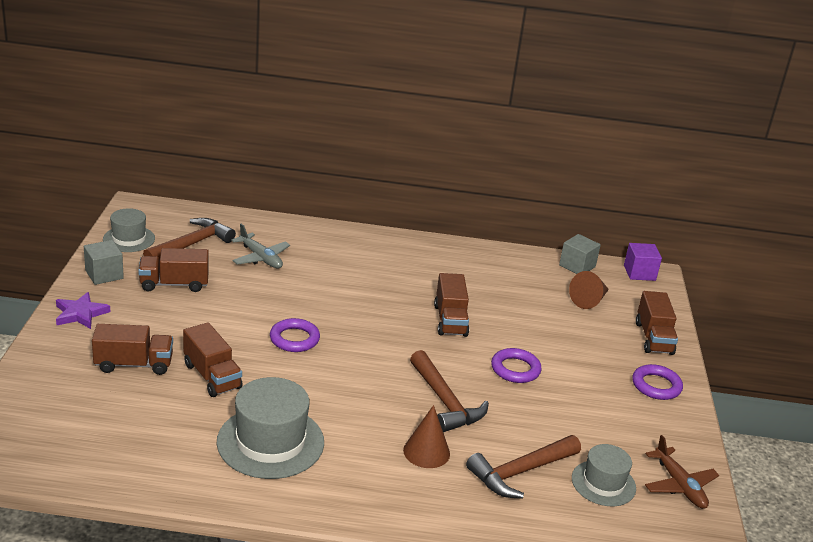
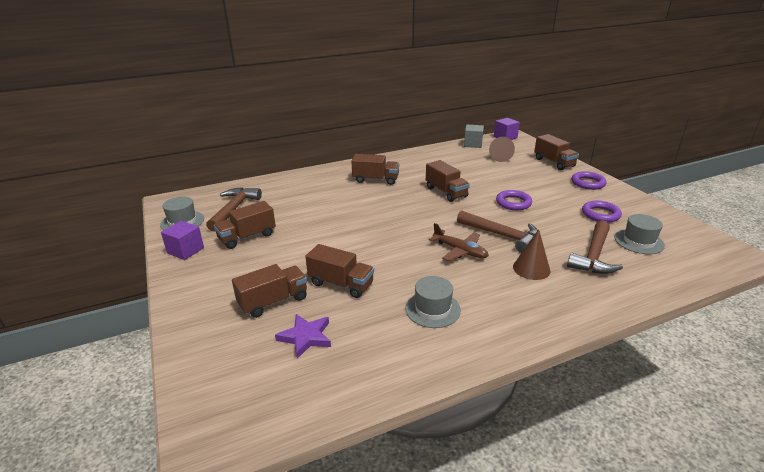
camera: 25 degrees left, 0 degrees up
purple star [56,292,110,329] -> purple star moved to [275,314,331,359]
grey cube [84,240,124,285] -> purple cube [161,221,204,260]
grey hat [217,377,324,479] -> grey hat [405,276,461,328], size x0.61
grey plane [231,223,290,269] -> none
purple ring [270,318,320,352] -> purple ring moved to [582,201,622,223]
brown plane [645,435,719,509] -> brown plane moved to [429,223,489,261]
none -> brown truck [351,154,399,185]

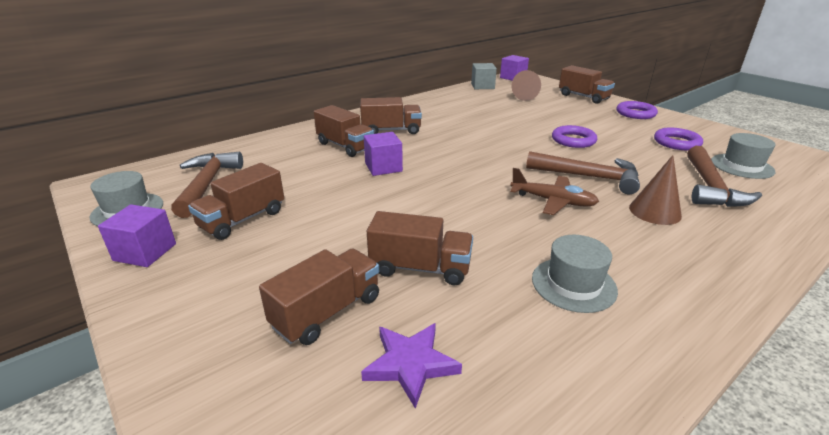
camera: 15 degrees left, 0 degrees up
brown truck [426,160,470,202] -> brown truck moved to [314,105,374,157]
none -> purple cube [364,132,403,176]

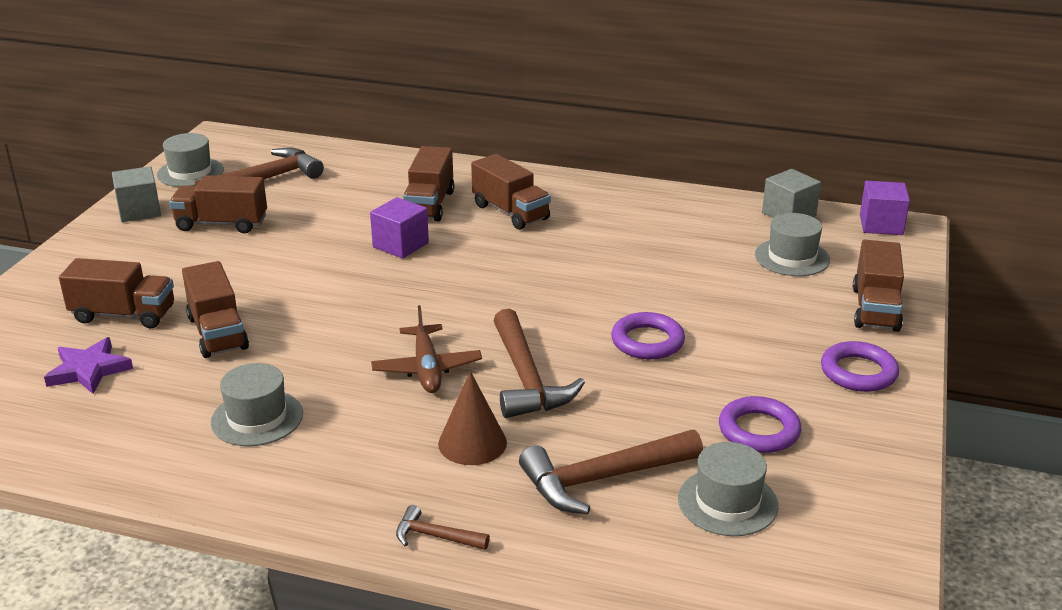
camera: 55 degrees right, 0 degrees up
purple cube [98,204,176,267] -> grey cube [112,166,161,222]
brown cone [512,70,541,101] -> grey hat [755,213,830,276]
none -> brown hammer [396,505,490,550]

